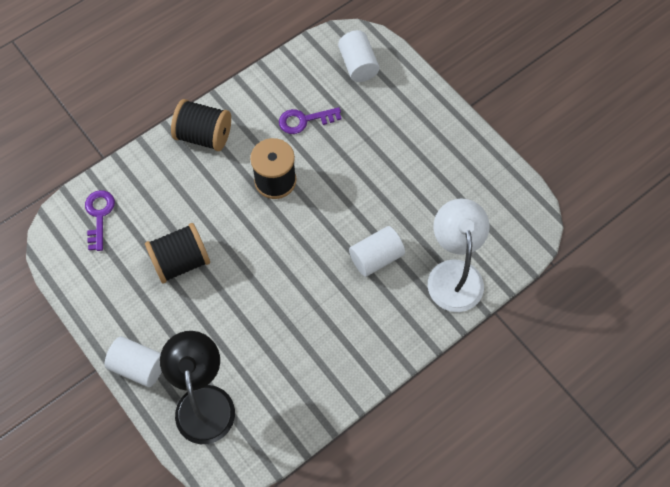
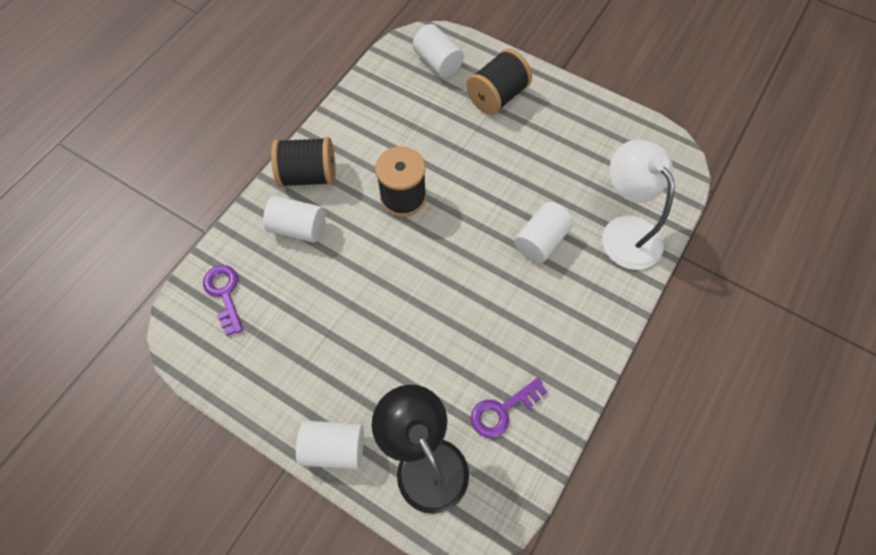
camera: 20 degrees left, 0 degrees up
black spool [145,223,210,284] -> black spool moved to [466,49,532,115]
purple key [279,107,342,134] -> purple key moved to [471,378,547,438]
none -> white cylinder [263,196,325,243]

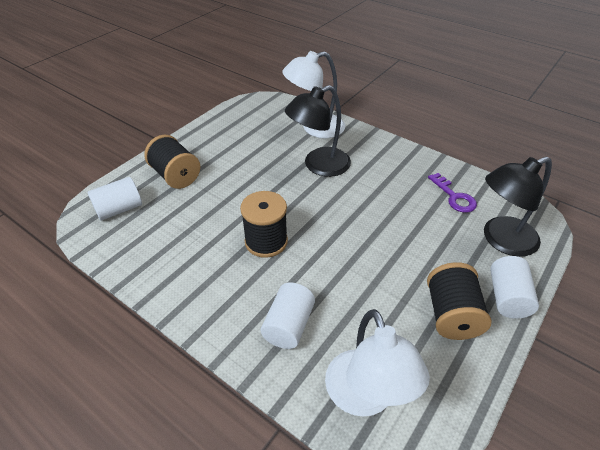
camera: 85 degrees left, 20 degrees down
purple key [203,265,243,336] -> white lamp [325,309,430,417]
black spool [271,137,335,187] -> black spool moved to [427,262,491,340]
white cylinder [514,202,573,263] -> black lamp [285,85,351,177]

